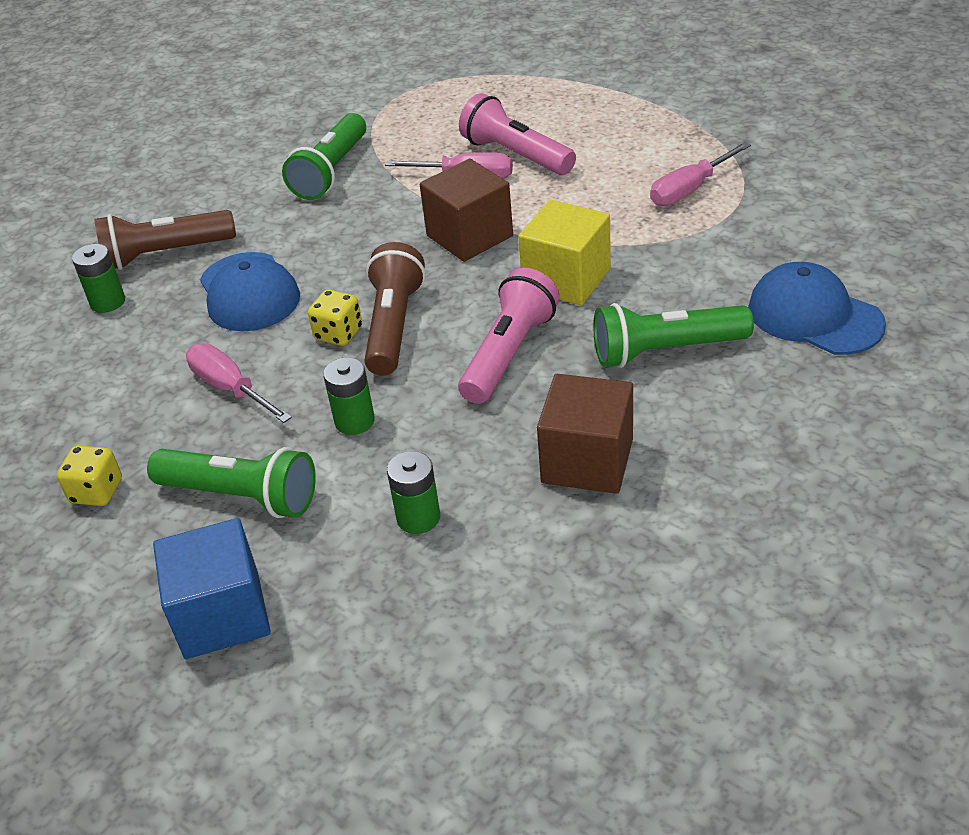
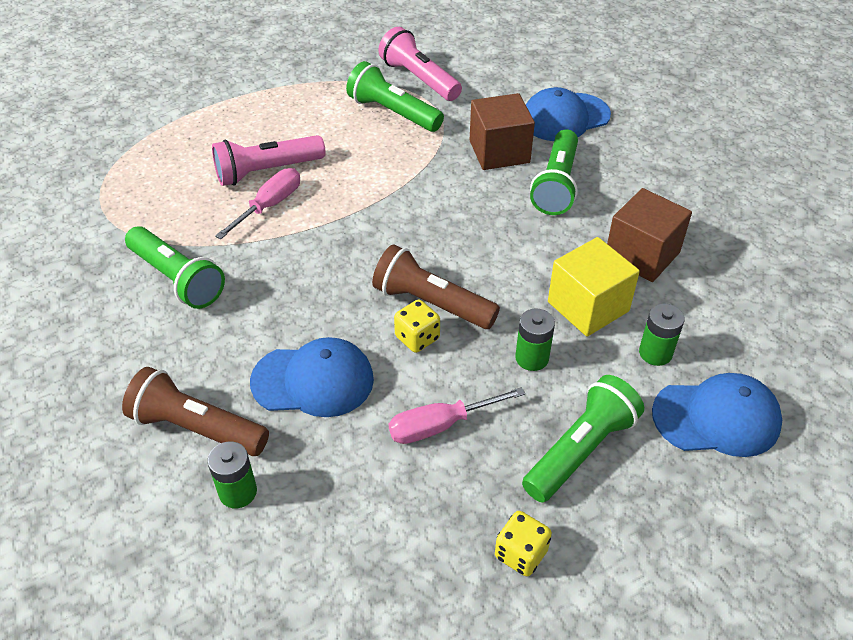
camera: 70 degrees left, 5 degrees up
brown flashlight [94,210,236,270] -> brown flashlight turned 105 degrees clockwise [122,367,269,456]
blue cube [153,518,271,659] -> none
brown cube [420,159,513,262] -> brown cube moved to [470,93,535,170]
pink flashlight [458,268,560,404] -> pink flashlight moved to [378,27,462,101]
yellow cube [518,200,611,305] -> yellow cube moved to [548,237,640,337]
pink screwdriver [650,142,751,206] -> green flashlight [346,61,444,132]
none -> blue cap [652,373,782,457]

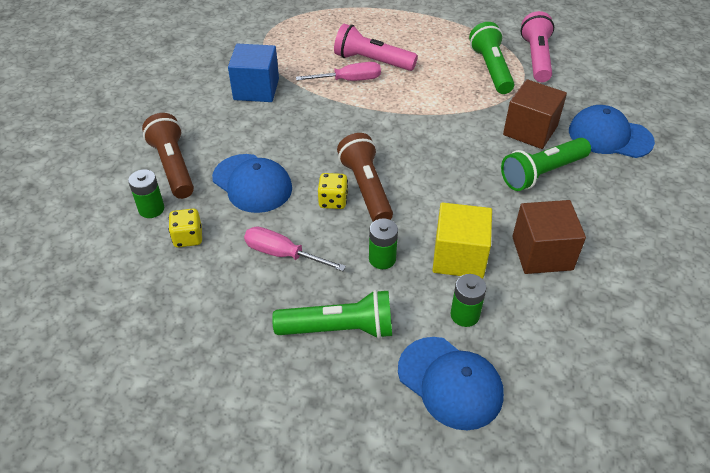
camera: 45 degrees right, 0 degrees up
green flashlight [125,226,225,309] -> blue cube [228,44,279,102]
yellow dice [495,511,552,577] -> yellow dice moved to [168,208,202,248]

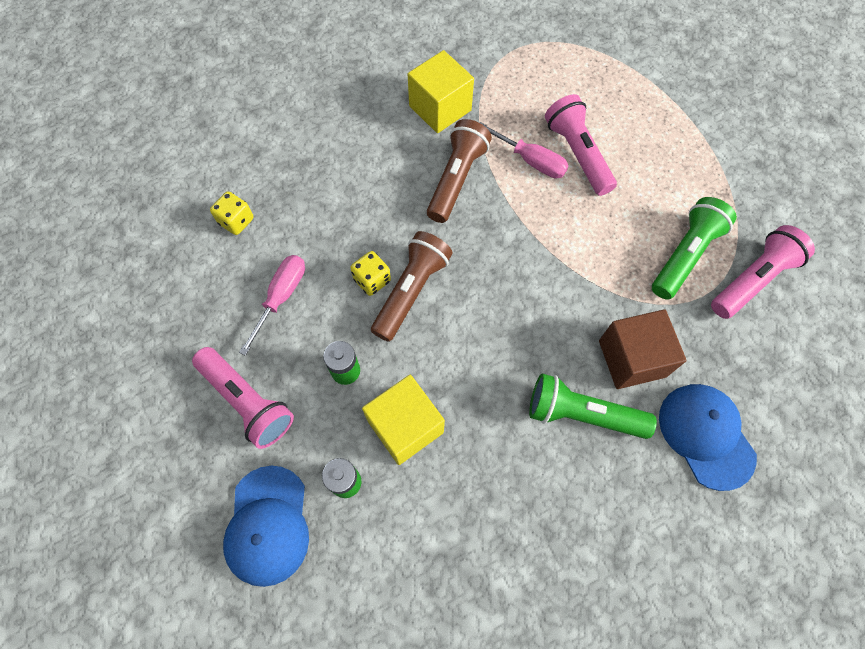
camera: 45 degrees right, 20 degrees up
green battery [128,169,164,218] -> none
brown flashlight [142,113,194,199] -> brown flashlight moved to [427,119,492,223]
blue cap [212,154,292,213] -> none
blue cube [228,44,279,102] -> yellow cube [408,50,474,133]
pink screwdriver [244,226,346,271] -> pink screwdriver turned 45 degrees clockwise [239,255,305,356]
green flashlight [272,290,392,339] -> pink flashlight [192,347,294,449]
brown cube [512,200,586,274] -> none

